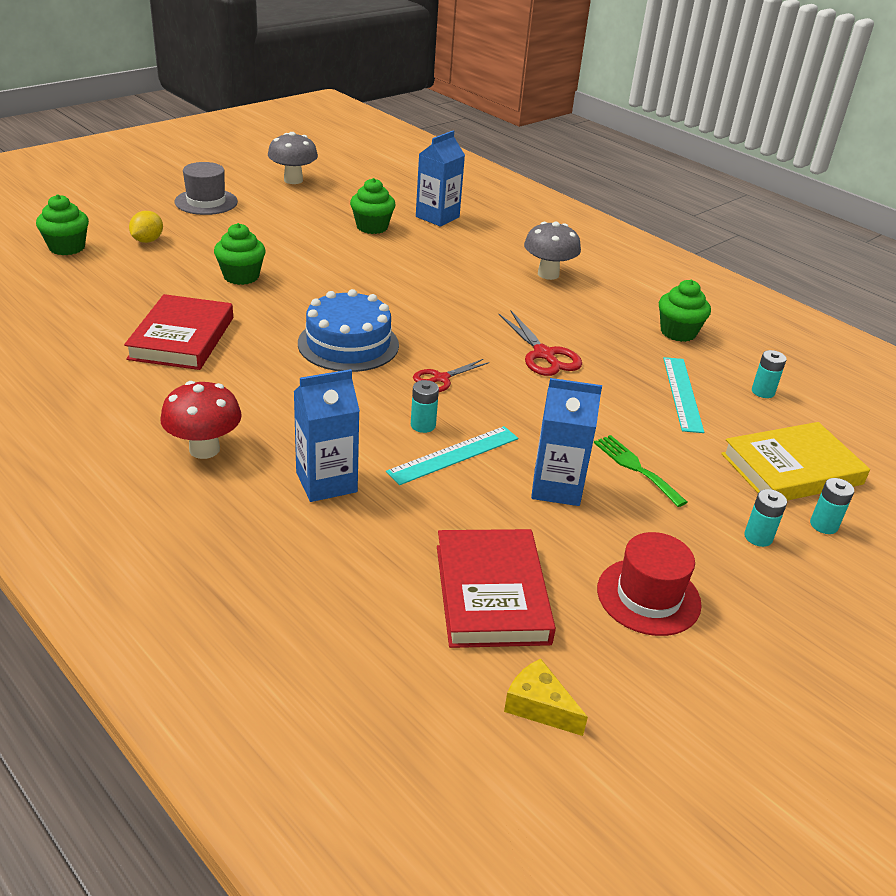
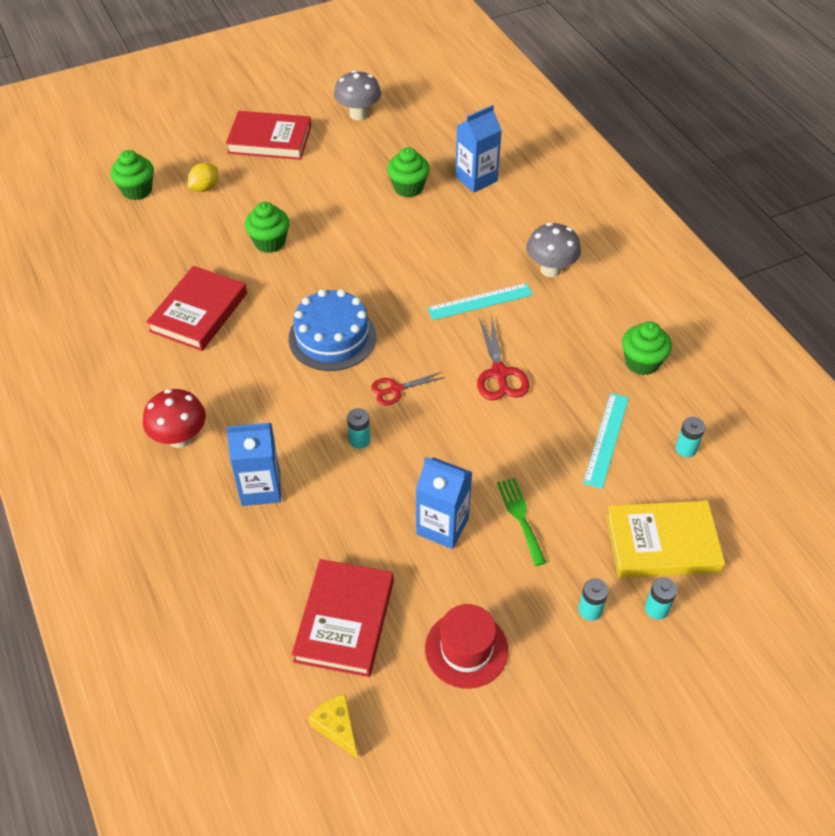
camera: 20 degrees right, 15 degrees up
grey hat [175,162,238,215] -> red book [226,111,311,160]
turquoise ruler [386,426,518,485] -> turquoise ruler moved to [427,283,533,320]

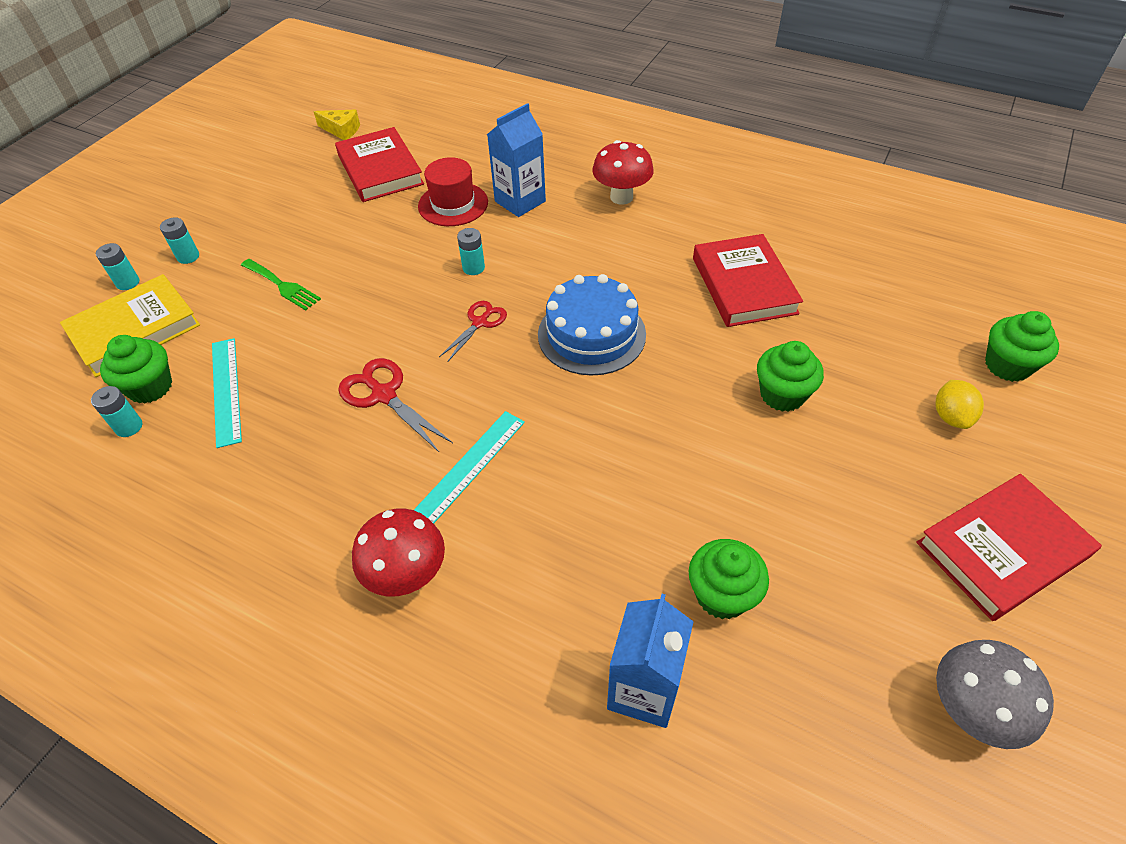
camera: 145 degrees right, 0 degrees up
blue carton [416,457,472,549] -> none
red hat [425,604,508,689] -> red hat moved to [418,157,488,226]
grey mushroom [526,223,581,277] -> red mushroom [352,508,445,596]
green cupcake [622,322,672,375] -> green cupcake moved to [100,335,172,404]

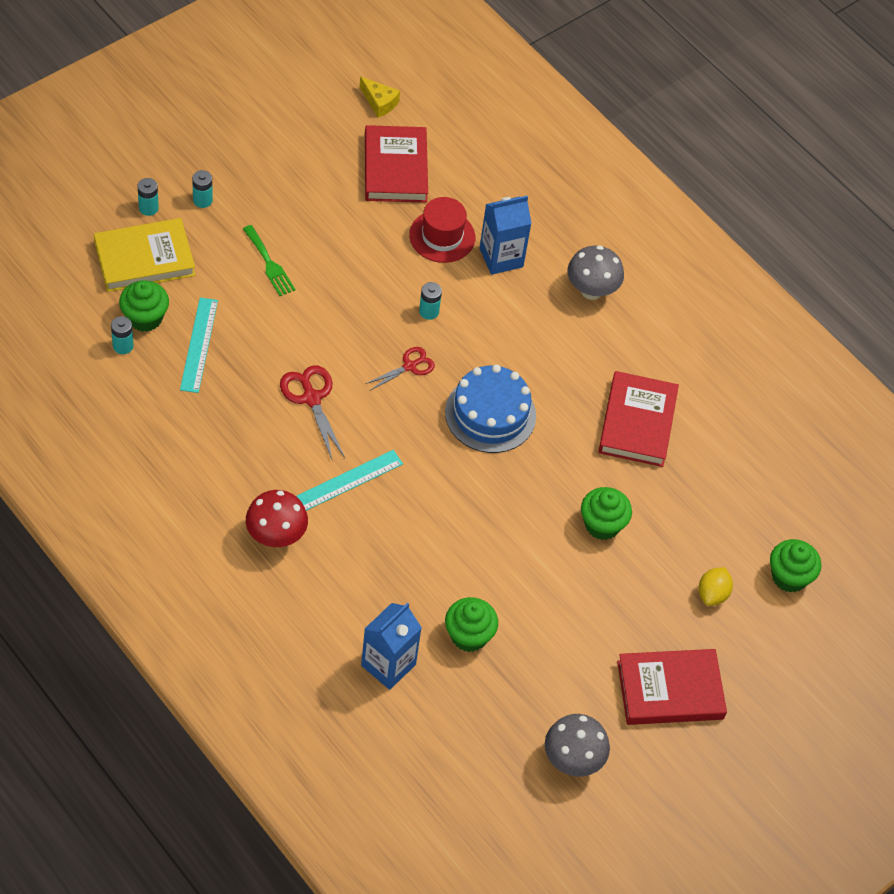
camera: 15 degrees right, 5 degrees up
red mushroom [592,140,654,205] -> grey mushroom [567,246,624,300]

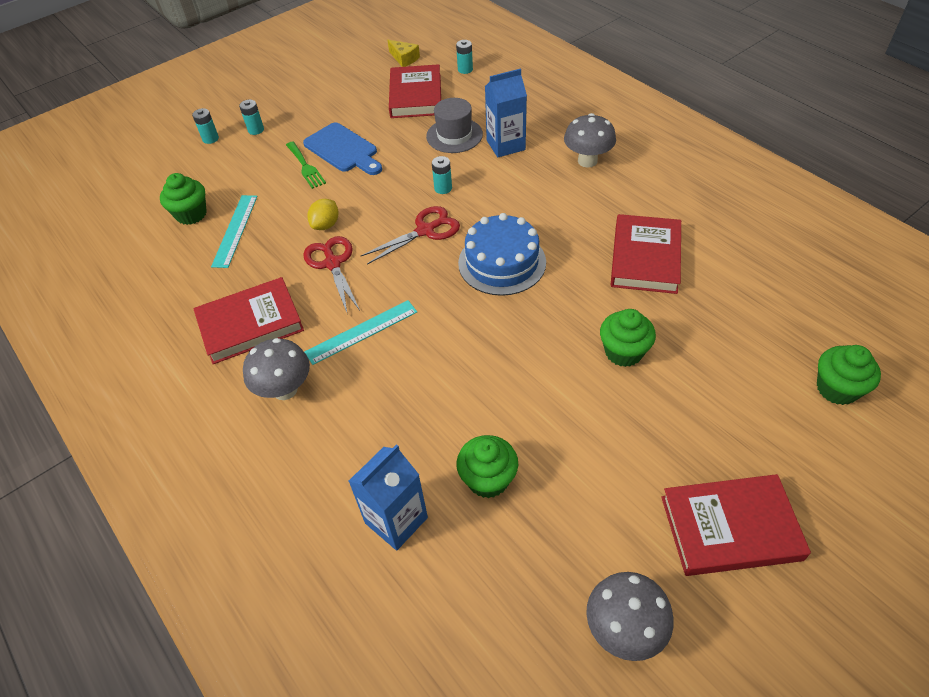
camera: 10 degrees right, 5 degrees down
yellow book [94,218,195,292] -> none
turquoise battery [111,316,134,354] -> turquoise battery moved to [456,40,473,74]
red mushroom [246,490,308,547] -> grey mushroom [243,338,310,400]
red scissors [365,347,435,391] -> red scissors [361,206,460,265], size x1.51
red hat [409,197,475,263] -> grey hat [426,98,483,153]
yellow lemon [699,567,733,606] -> yellow lemon moved to [307,199,339,230]
none -> red book [193,277,304,364]
none -> blue cutting board [303,123,382,175]

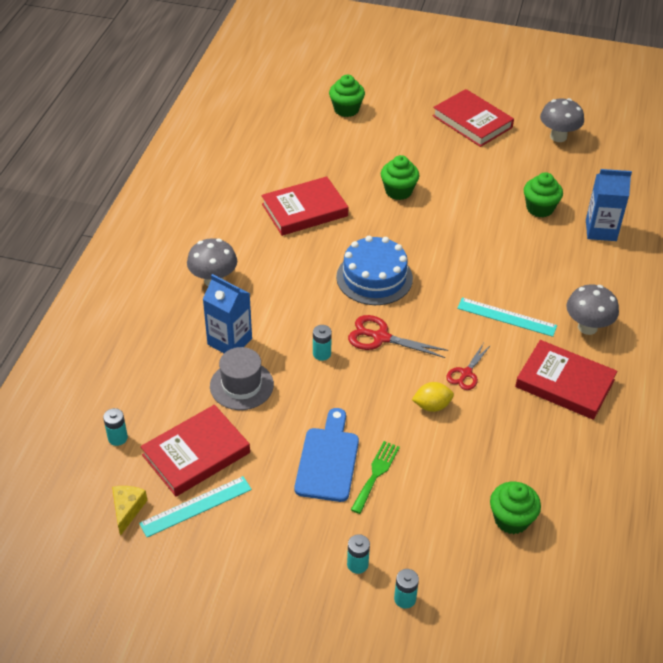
camera: 130 degrees left, 5 degrees down
turquoise ruler [211,195,258,268] -> turquoise ruler moved to [139,476,252,537]
red scissors [303,236,360,312] -> red scissors [446,343,491,390], size x0.66

